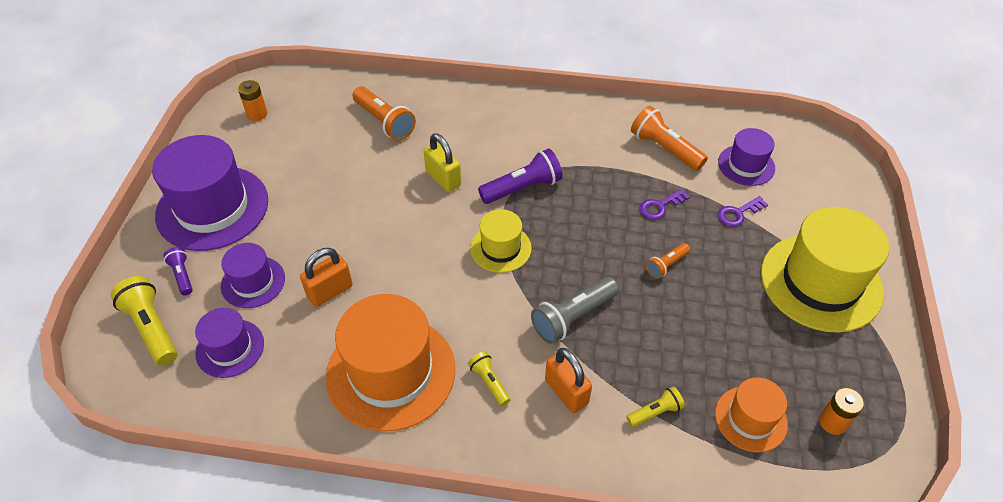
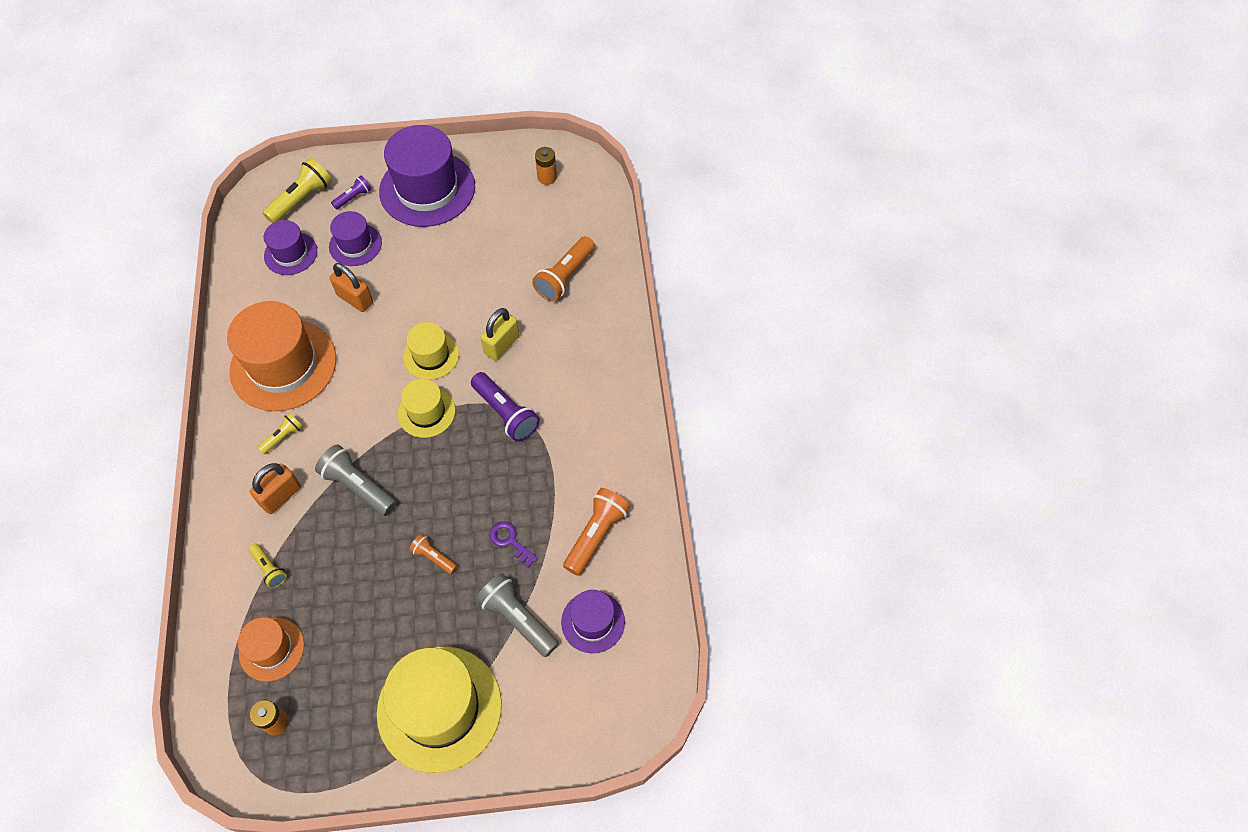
camera: 75 degrees right, 10 degrees up
purple key [718,196,768,227] -> grey flashlight [476,573,559,657]
none -> yellow hat [403,322,459,380]

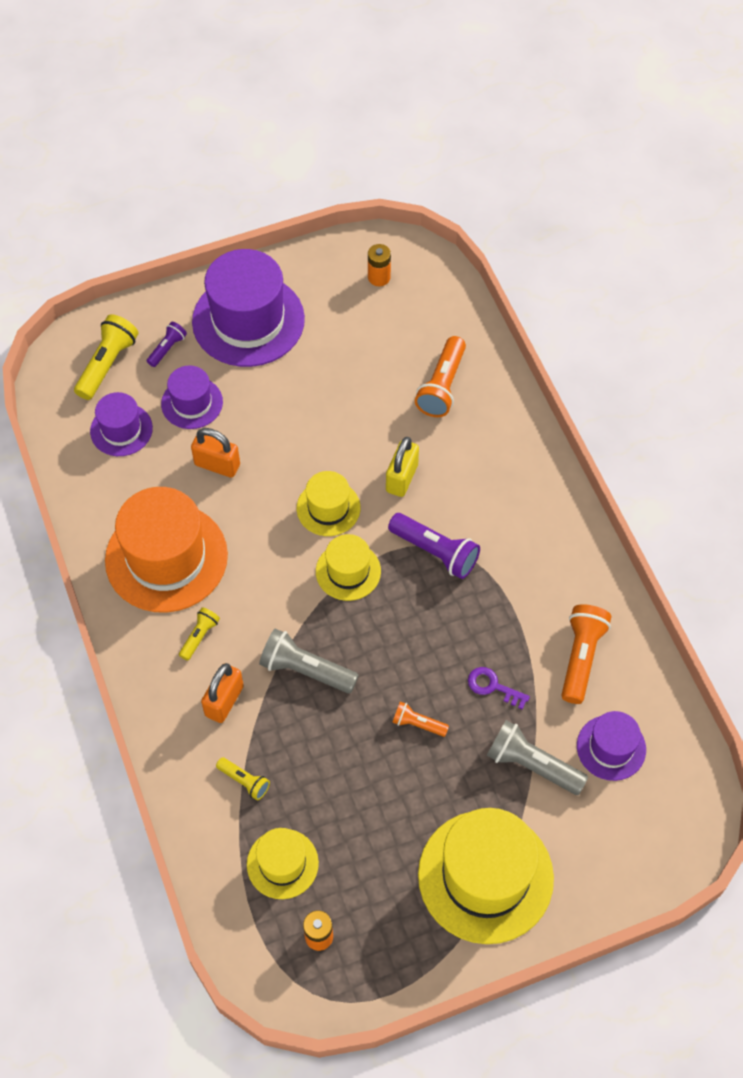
camera: 15 degrees left, 0 degrees up
orange hat [238,617,304,682] -> yellow hat [247,828,319,899]

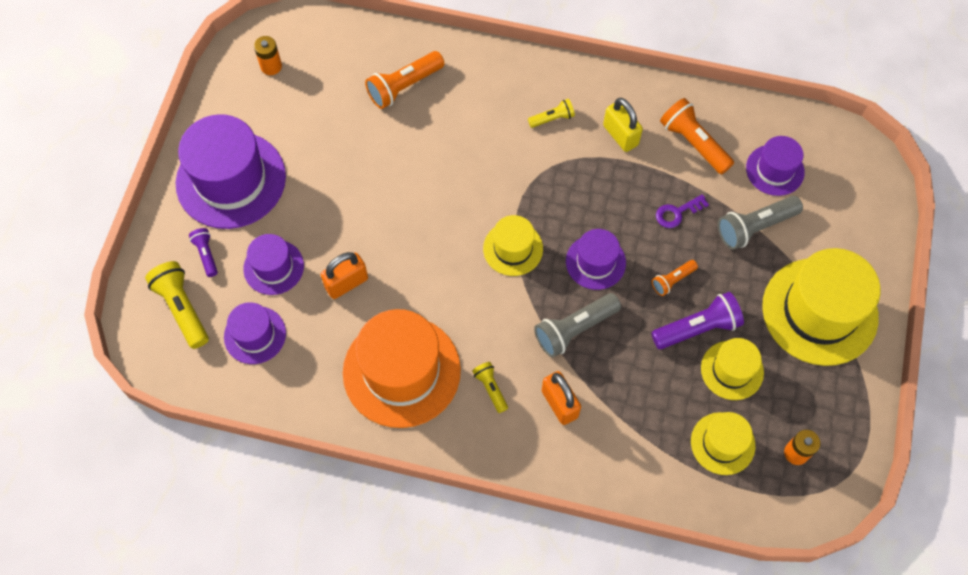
camera: 55 degrees left, 5 degrees up
yellow flashlight [216,757,270,800] -> yellow flashlight moved to [528,99,575,128]
yellow hat [297,471,361,536] -> yellow hat moved to [701,338,764,400]
yellow padlock [386,437,419,497] -> yellow padlock moved to [603,98,643,152]
purple flashlight [388,513,480,579] -> purple flashlight moved to [651,292,744,349]
orange flashlight [415,336,466,417] -> orange flashlight turned 90 degrees clockwise [365,51,445,109]
none -> purple hat [566,229,626,290]

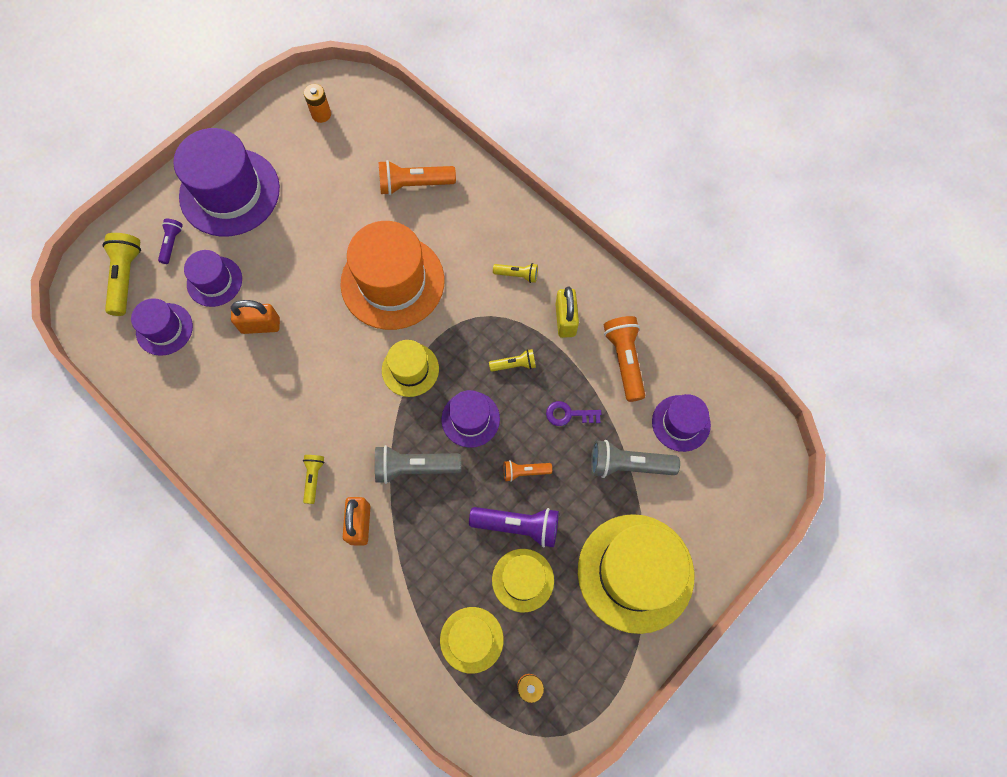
camera: 30 degrees right, 5 degrees up
orange hat [343,309,461,428] -> orange hat moved to [340,221,444,330]
none -> yellow flashlight [489,349,536,372]

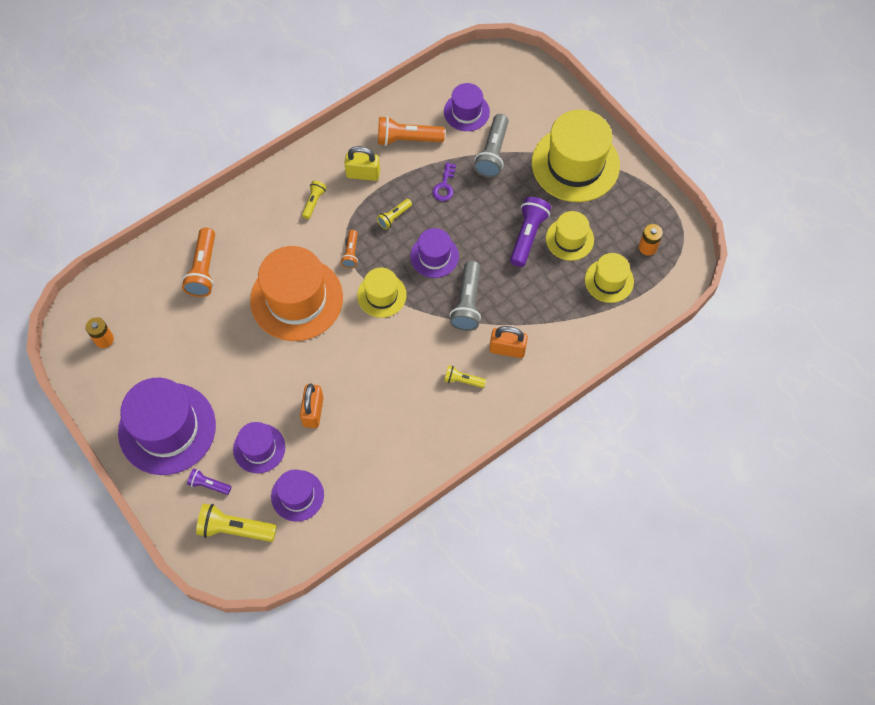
camera: 80 degrees left, 5 degrees down
yellow flashlight [489,349,536,372] -> yellow flashlight turned 135 degrees counterclockwise [377,199,412,229]
orange flashlight [503,460,552,482] -> orange flashlight moved to [341,230,358,268]

